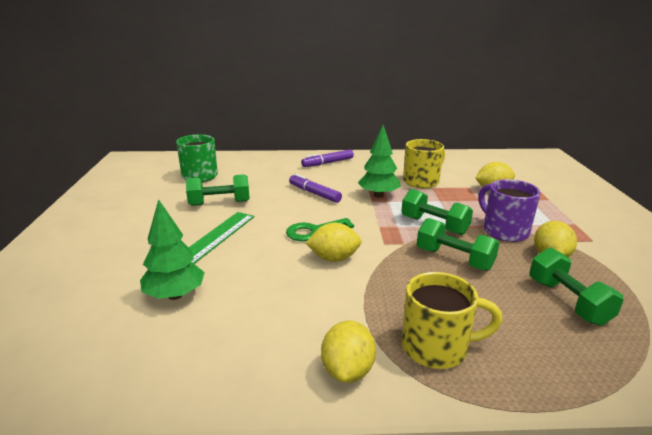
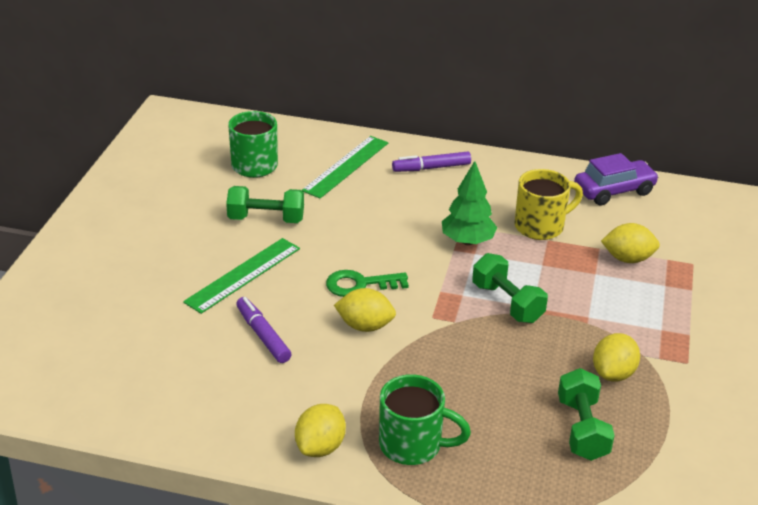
camera: 15 degrees right, 10 degrees up
green tree [140,199,205,300] -> none
purple marker [289,174,342,203] -> purple marker moved to [236,297,292,363]
yellow mug [402,272,503,369] -> green mug [379,374,471,465]
green dumbbell [417,218,500,271] -> none
purple mug [478,179,541,242] -> none
none -> green ruler [302,136,388,198]
none -> purple car [574,153,659,205]

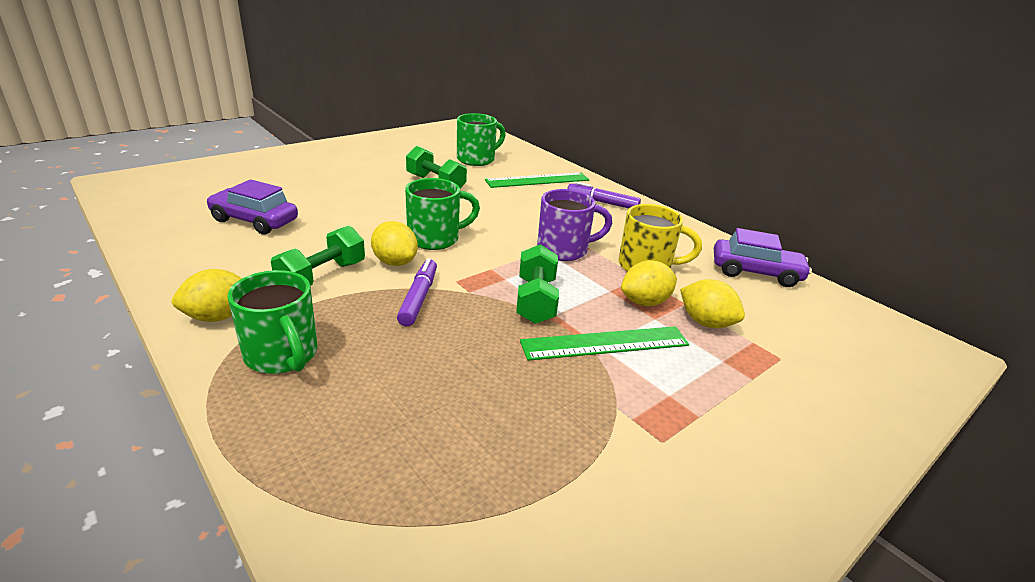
camera: 35 degrees right, 5 degrees down
green ruler [183,238,300,314] -> green ruler moved to [520,326,689,361]
purple marker [236,297,292,363] -> purple marker moved to [397,258,437,326]
green key [326,270,409,297] -> green mug [405,178,480,250]
green tree [442,161,497,245] -> purple mug [537,189,612,261]
green dumbbell [558,368,615,461] -> green dumbbell moved to [271,226,365,286]
yellow lemon [593,333,640,382] -> yellow lemon moved to [621,260,677,306]
none -> purple car [206,179,298,235]

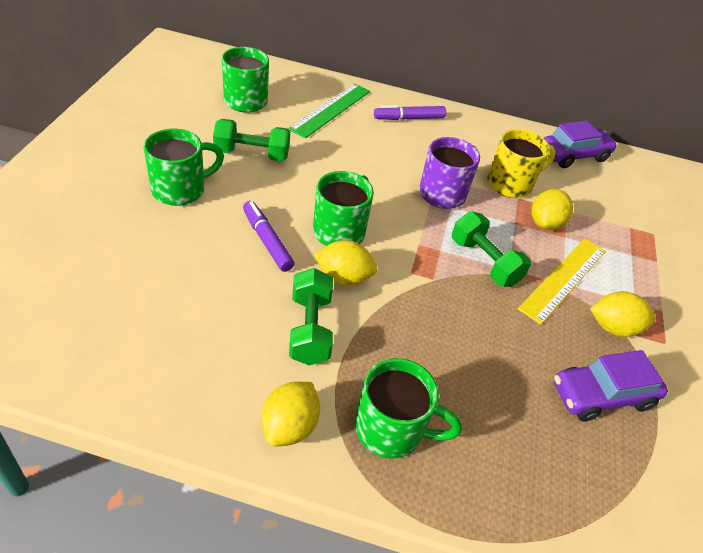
camera: 40 degrees left, 15 degrees up
purple car [206,179,298,235] -> purple car moved to [554,350,668,422]
purple marker [397,258,437,326] -> purple marker moved to [243,201,295,272]
green ruler [520,326,689,361] -> yellow ruler [518,238,606,325]
yellow lemon [680,279,745,328] -> yellow lemon moved to [590,291,656,337]
none -> green mug [144,128,224,206]

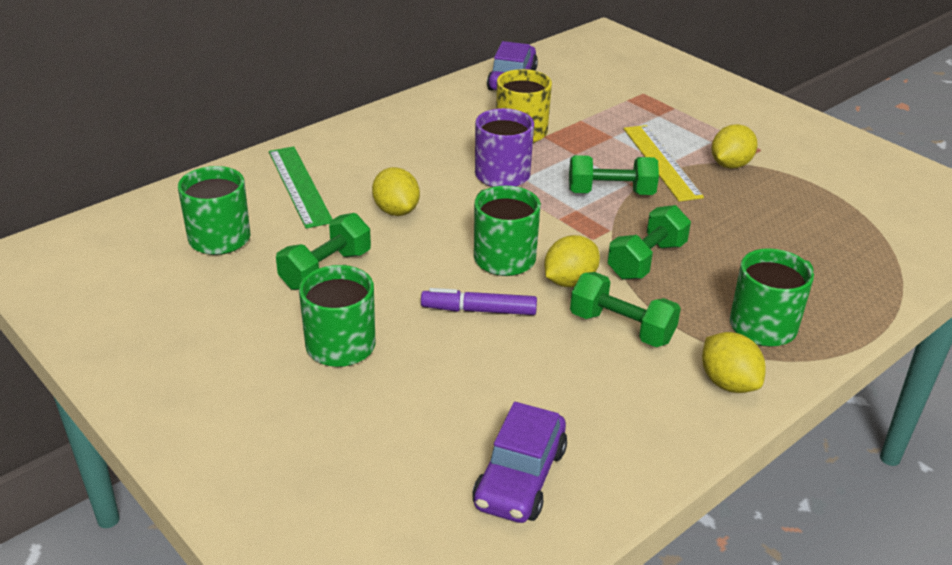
camera: 50 degrees left, 10 degrees down
purple marker [374,105,446,120] -> none
yellow lemon [532,189,573,230] -> yellow lemon moved to [372,167,420,216]
purple car [554,350,668,422] -> purple car moved to [472,402,567,523]
none -> green dumbbell [608,205,691,280]

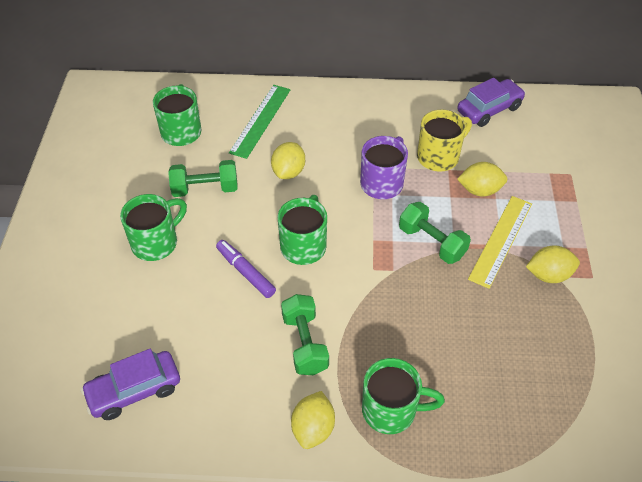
camera: 45 degrees right, 15 degrees up
yellow lemon [544,235,600,287] -> yellow lemon moved to [457,162,507,197]
green dumbbell [608,205,691,280] -> none

